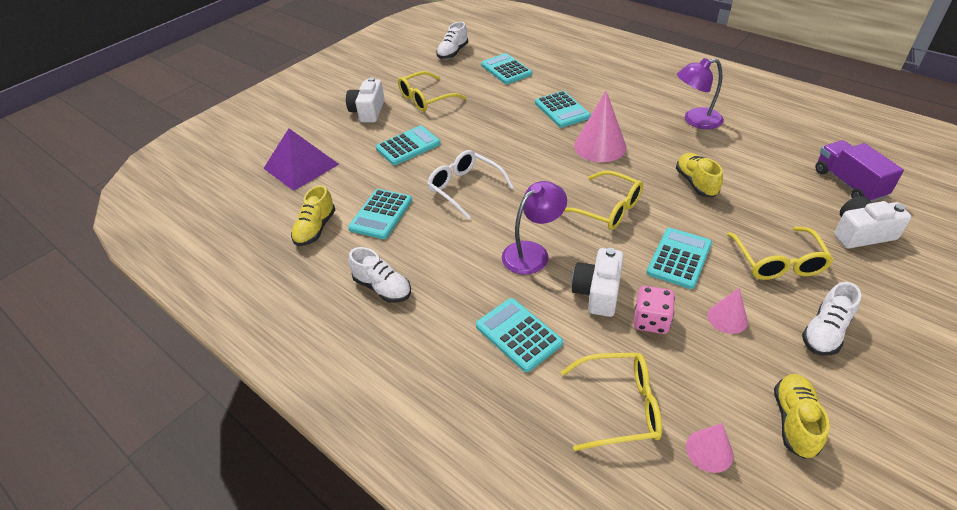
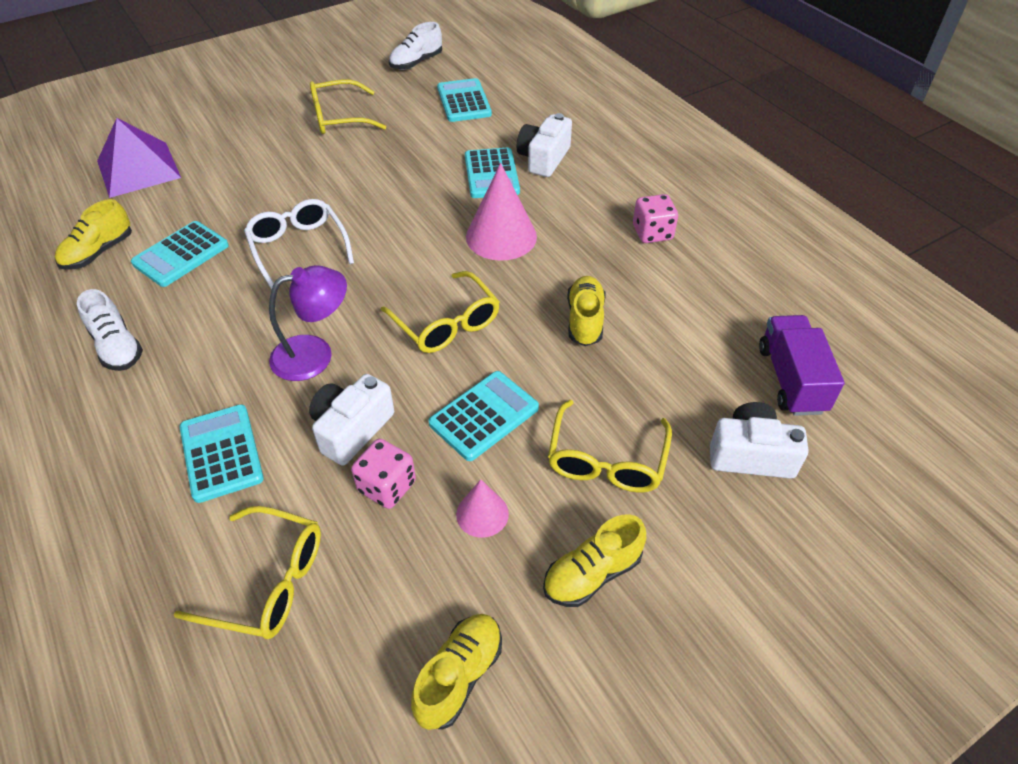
camera: 15 degrees right, 5 degrees up
white camera [346,77,385,122] -> white camera moved to [517,113,572,177]
turquoise calculator [376,126,440,165] -> none
purple lamp [677,58,724,129] -> pink dice [633,194,678,243]
pink cone [686,423,733,473] -> none
white shoe [802,282,861,356] -> yellow shoe [543,515,646,607]

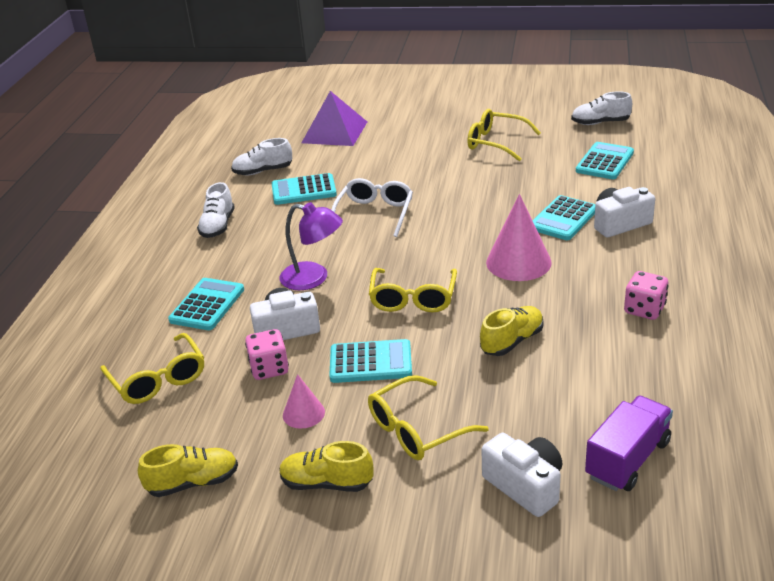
camera: 45 degrees right, 15 degrees down
yellow shoe [55,199,132,270] -> white shoe [231,138,292,175]

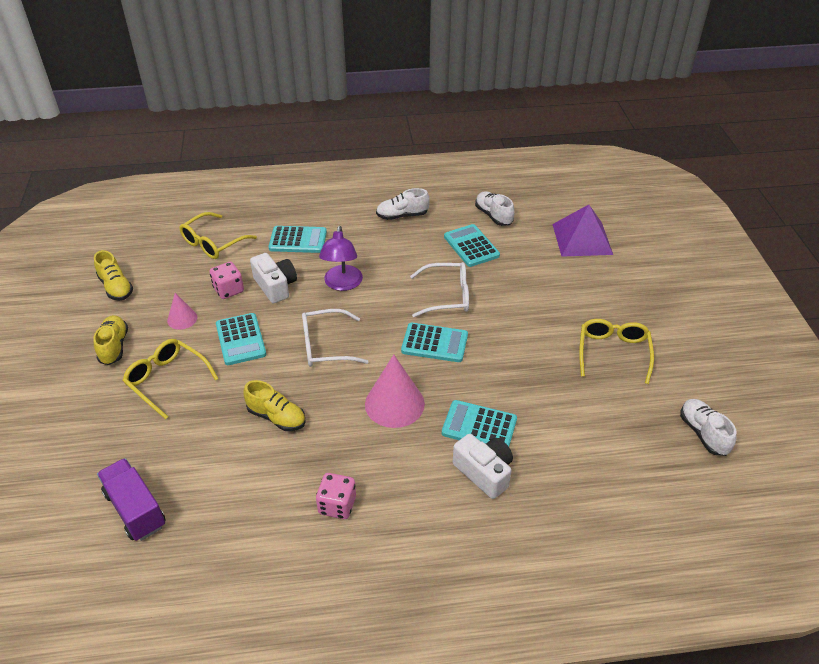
camera: 70 degrees right, 10 degrees up
yellow glasses [369,268,457,312] -> white glasses [302,309,368,367]
white camera [481,433,562,517] -> none
turquoise calculator [576,142,634,179] -> turquoise calculator moved to [401,323,468,362]
purple truck [585,396,673,491] -> purple truck turned 150 degrees counterclockwise [97,458,166,541]

